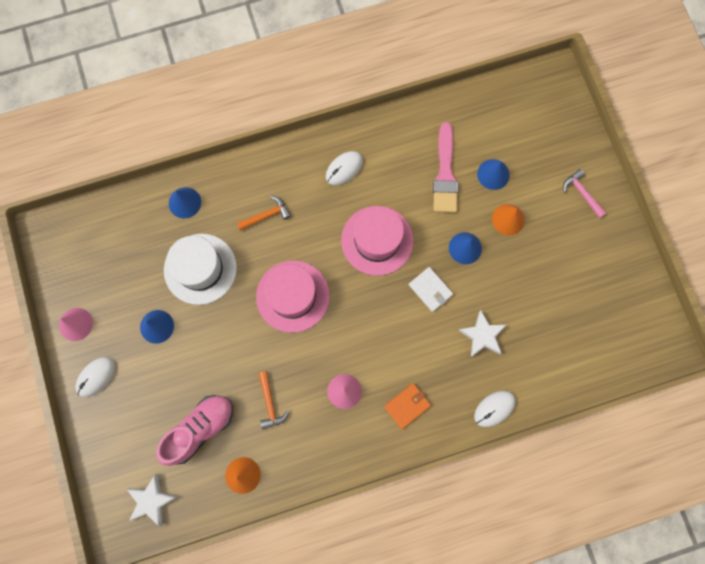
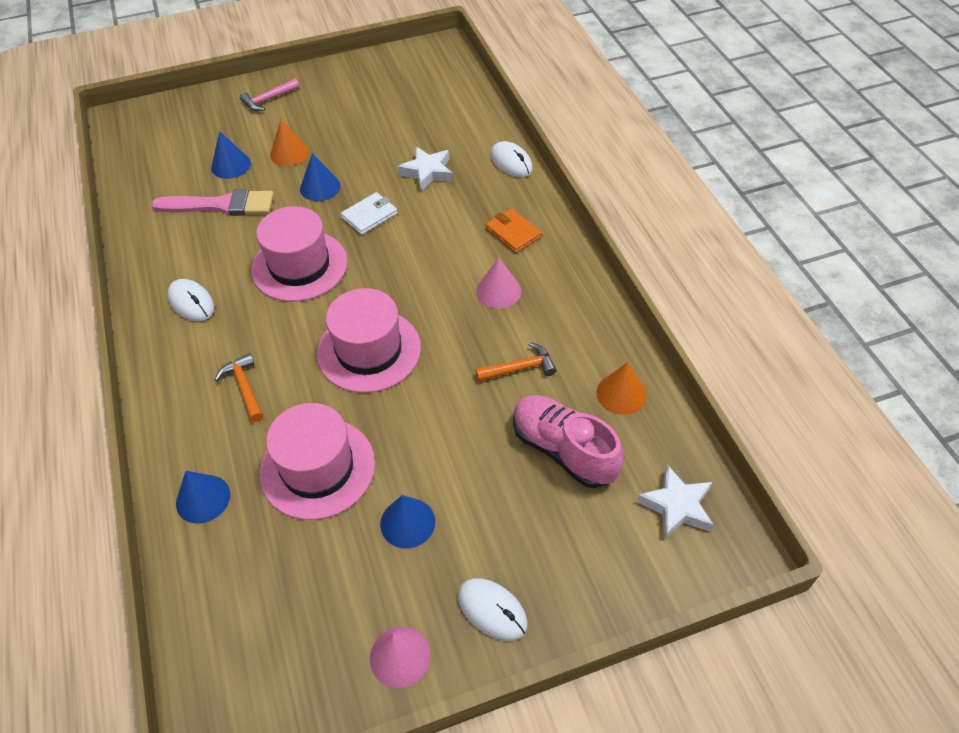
camera: 90 degrees left, 25 degrees down
white hat [164,234,237,305] -> pink hat [260,403,375,520]

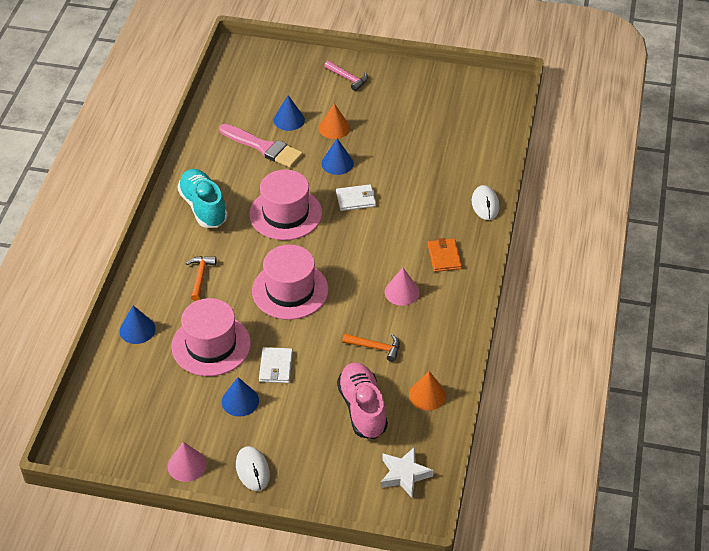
camera: 30 degrees right, 5 degrees down
white mouse [167,279,214,321] -> turquoise shoe [177,169,228,228]
pink hammer [240,79,299,111] -> pink hammer turned 135 degrees counterclockwise [325,61,368,91]
white star [398,147,453,191] -> none
none -> white wallet [259,347,293,383]

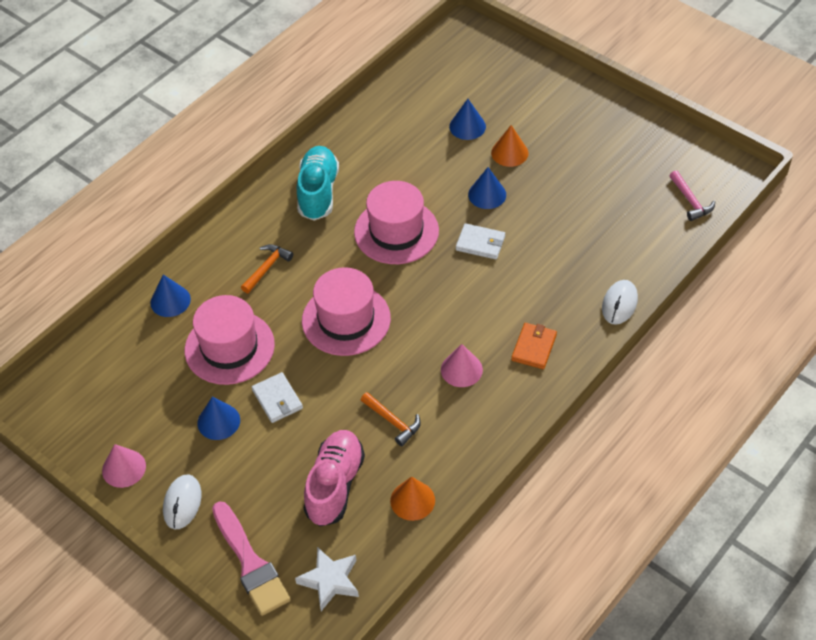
camera: 30 degrees right, 5 degrees up
pink brush [219,124,303,168] -> pink brush moved to [212,501,291,616]
white wallet [259,347,293,383] -> white wallet turned 60 degrees counterclockwise [252,372,303,423]
pink hammer [325,61,368,91] -> pink hammer moved to [669,171,715,221]

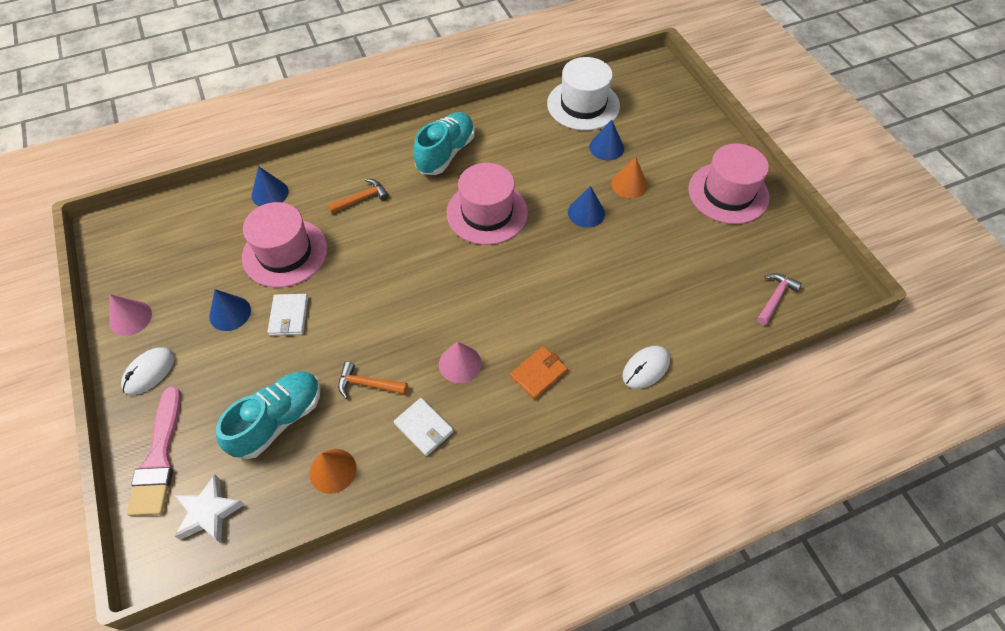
camera: 25 degrees right, 5 degrees up
pink hat [302,267,391,356] -> pink hat moved to [688,143,769,224]
pink shoe [304,430,365,526] -> turquoise shoe [216,371,321,459]
orange hammer [361,392,421,446] -> orange hammer turned 120 degrees clockwise [338,362,408,399]
white wallet [456,223,505,260] -> white wallet moved to [394,398,454,456]
pink hammer [669,171,715,221] -> pink hammer turned 150 degrees counterclockwise [757,273,802,325]
none -> white hat [547,57,620,131]

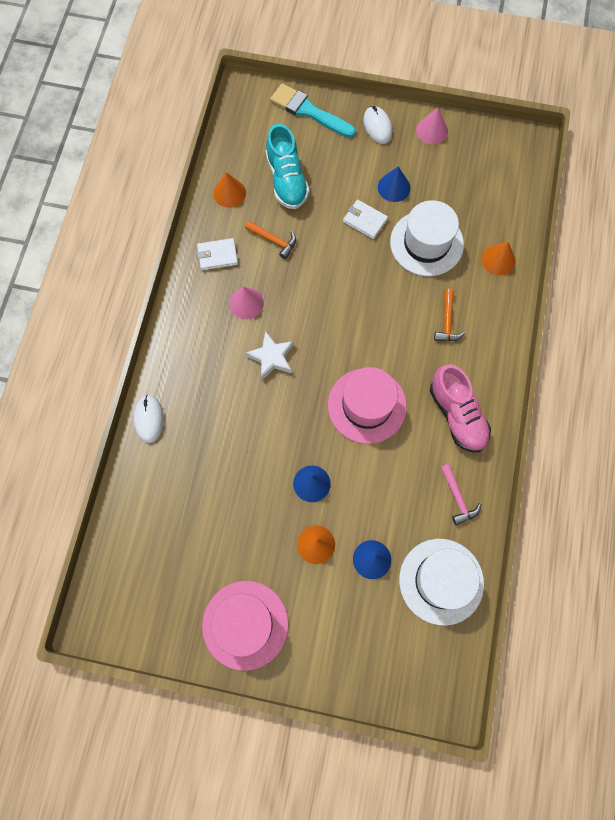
camera: 125 degrees right, 15 degrees up
pink brush [127,386,181,516] -> turquoise brush [270,84,356,138]
white star [174,475,245,543] -> white star moved to [246,331,294,380]
pink hat [242,202,328,288] -> white hat [390,200,464,276]
blue cone [252,166,288,206] -> orange cone [482,242,516,275]
orange hammer [338,362,408,399] -> orange hammer turned 75 degrees clockwise [245,221,296,259]
turquoise shoe [414,112,475,175] -> pink shoe [430,364,491,452]
orange wallet [510,346,568,399] -> none
pink hammer [757,273,802,325] -> pink hammer moved to [440,464,482,526]

